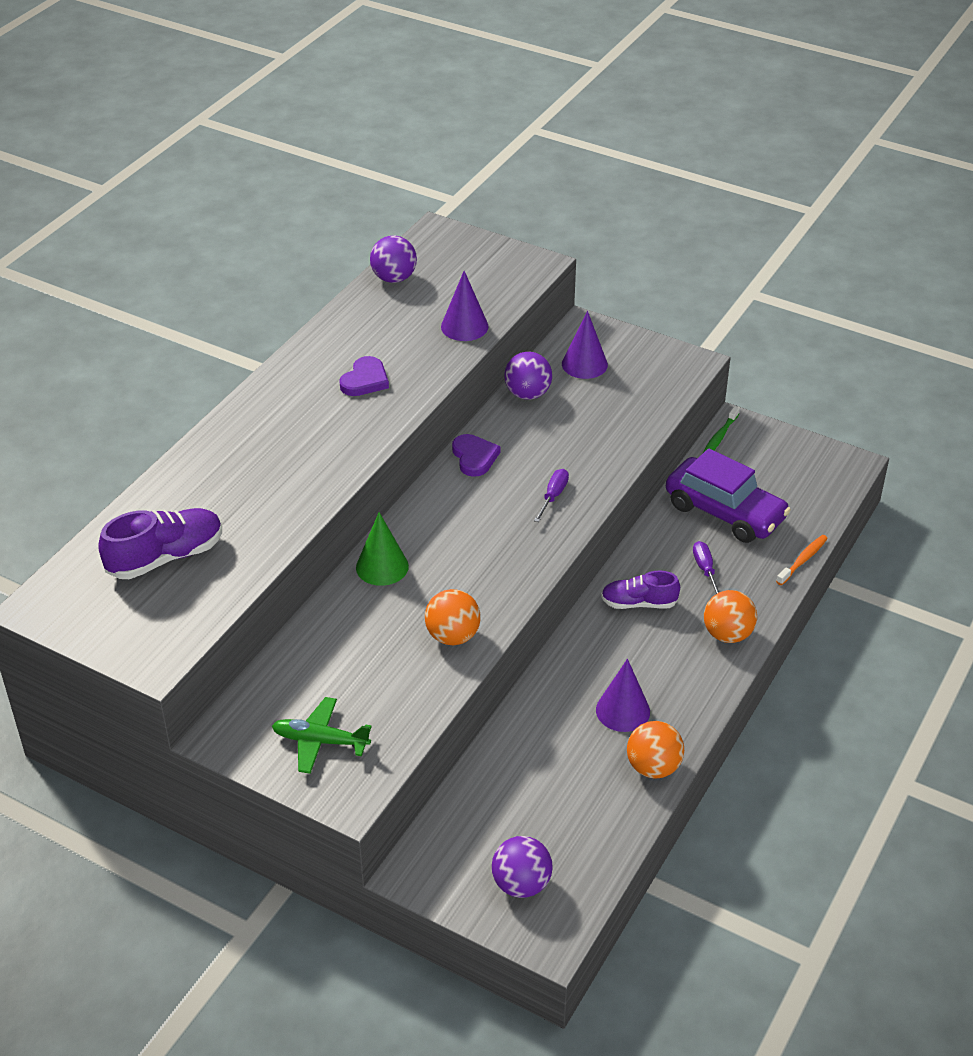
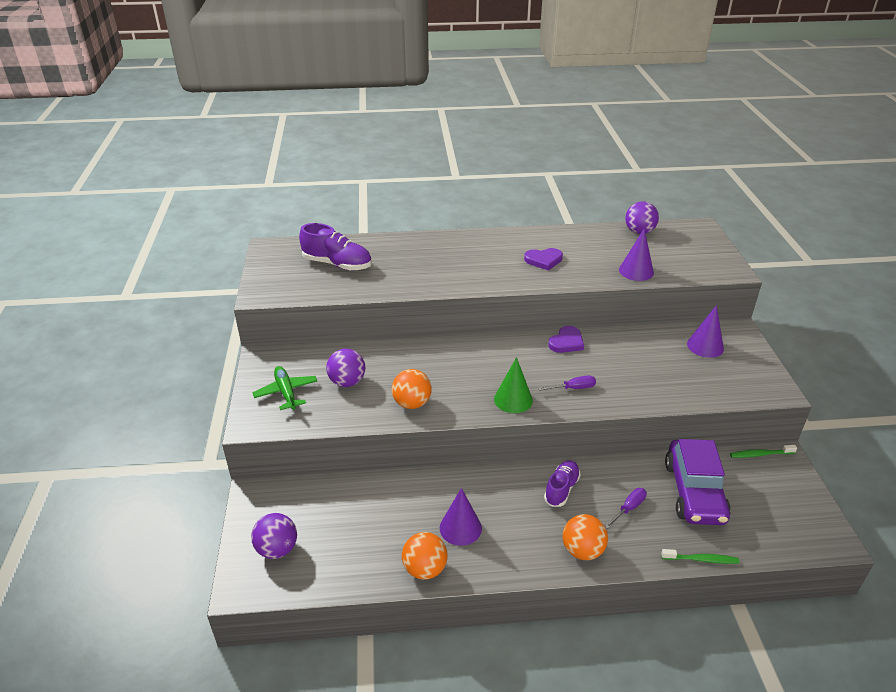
camera: 55 degrees right, 5 degrees down
green cone [356,512,409,586] -> green cone moved to [494,357,533,413]
purple ball [504,352,552,400] -> purple ball moved to [326,349,365,387]
purple shoe [601,570,680,609] -> purple shoe turned 60 degrees clockwise [544,460,581,507]
orange toothbrush [776,535,828,585] -> green toothbrush [661,549,739,564]

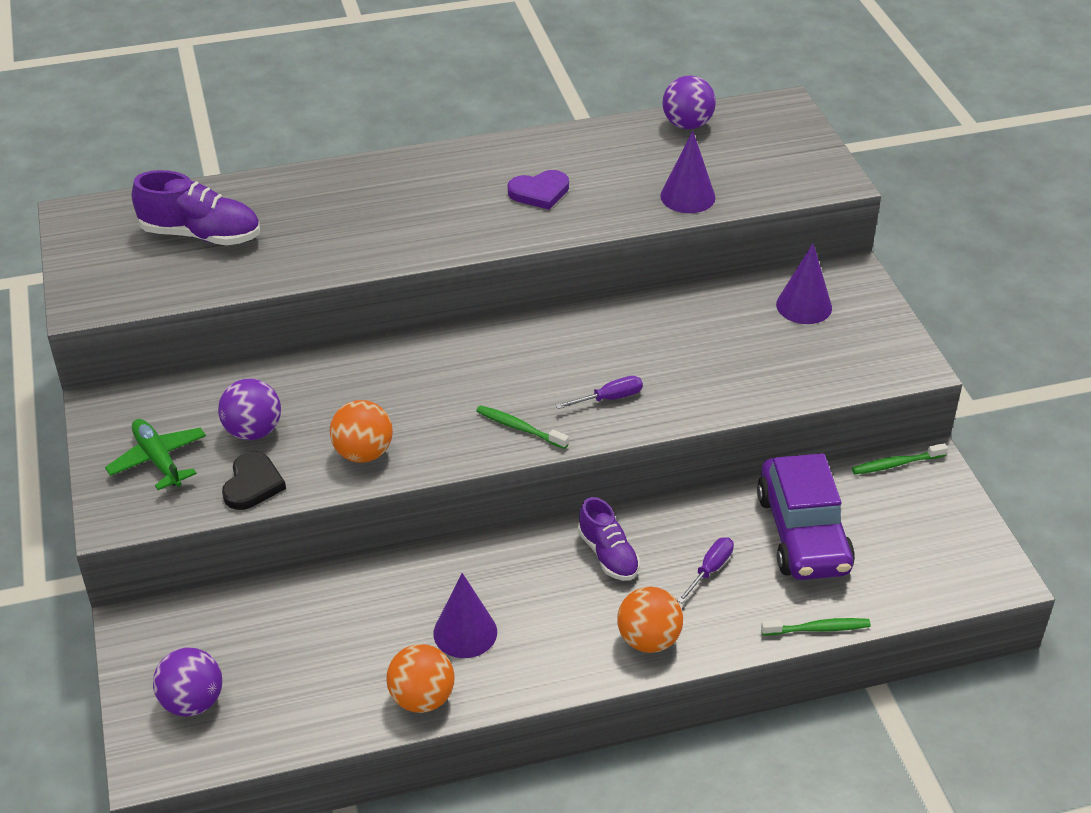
camera: 10 degrees left, 5 degrees up
green cone [494,357,533,413] -> green toothbrush [476,405,569,449]
purple shoe [544,460,581,507] -> purple shoe turned 135 degrees clockwise [578,497,640,581]
purple heart [548,326,584,353] -> none
none -> black heart [222,452,286,510]

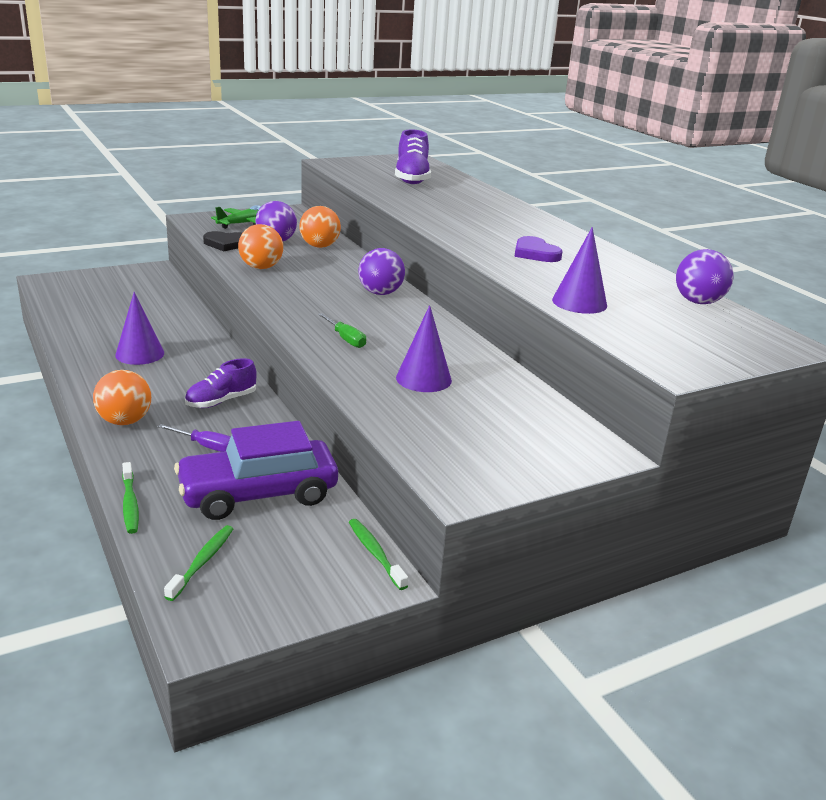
camera: 75 degrees right, 15 degrees down
purple ball [153,648,222,716] -> purple ball moved to [358,248,405,295]
orange ball [386,644,455,713] -> orange ball moved to [299,206,341,248]
green toothbrush [476,405,569,449] -> green toothbrush moved to [164,525,233,601]
purple screwdriver [555,376,643,409] -> green screwdriver [318,313,366,348]
purple cone [776,244,832,324] -> purple cone moved to [396,305,452,392]

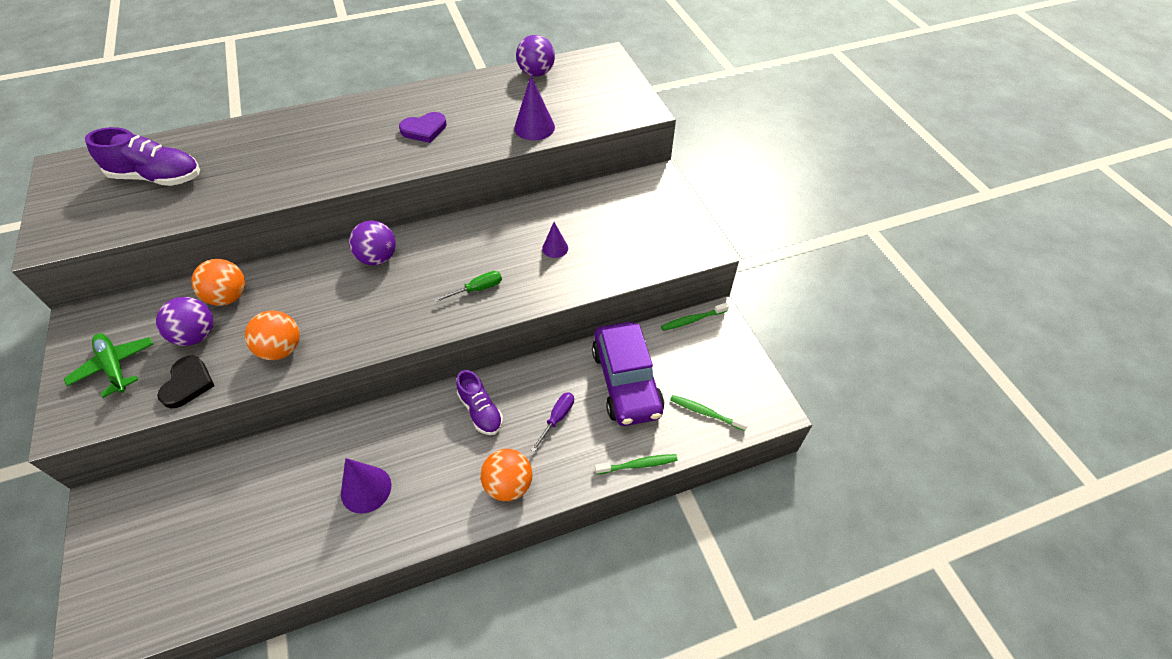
camera: 80 degrees left, 25 degrees up
purple cone [396,305,452,392] -> purple cone [542,222,568,258], size x0.61

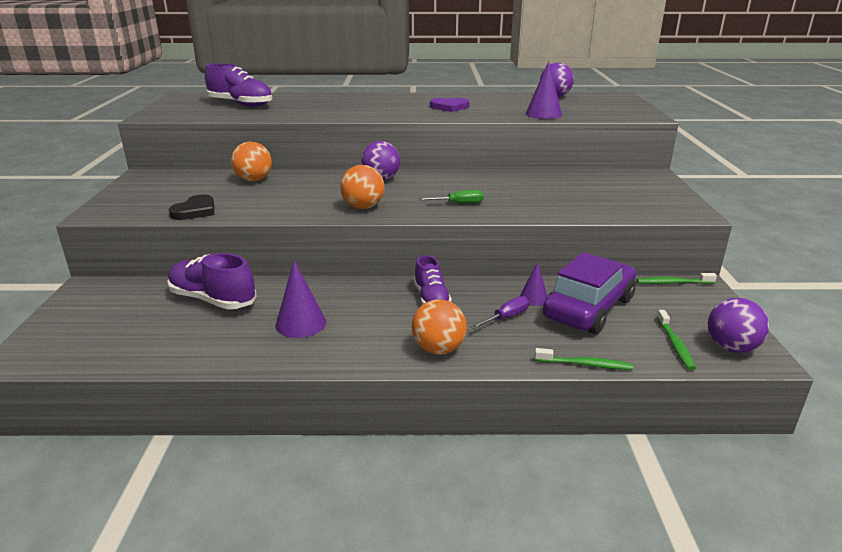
camera: 20 degrees right, 25 degrees down
green plane [64,333,153,398] -> none
purple ball [156,297,213,346] -> purple ball moved to [708,298,769,353]
orange ball [245,310,300,360] -> orange ball moved to [340,165,384,209]
purple cone [542,222,568,258] -> purple cone moved to [519,262,547,306]
purple car [592,322,664,426] -> purple car turned 150 degrees counterclockwise [543,252,636,334]
green toothbrush [670,395,749,431] -> green toothbrush turned 135 degrees counterclockwise [657,310,696,370]
none -> purple shoe [167,253,257,309]

